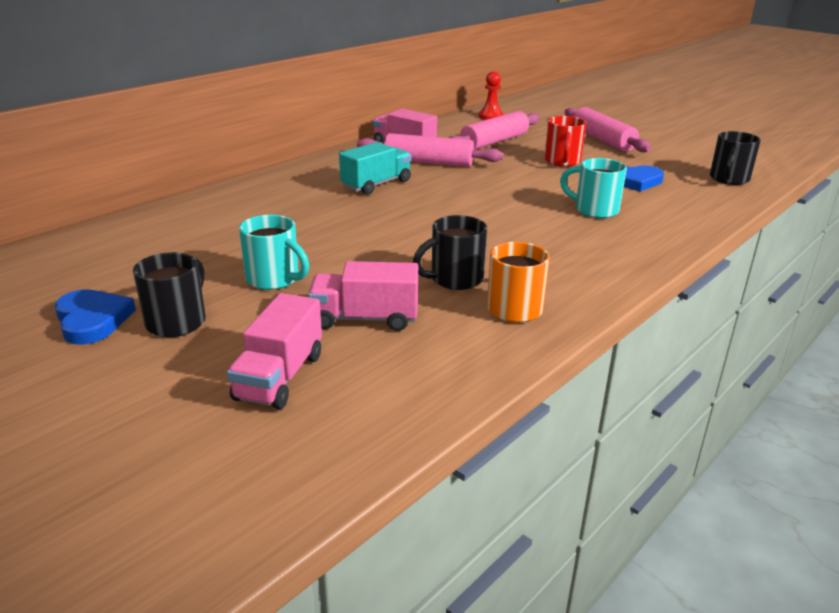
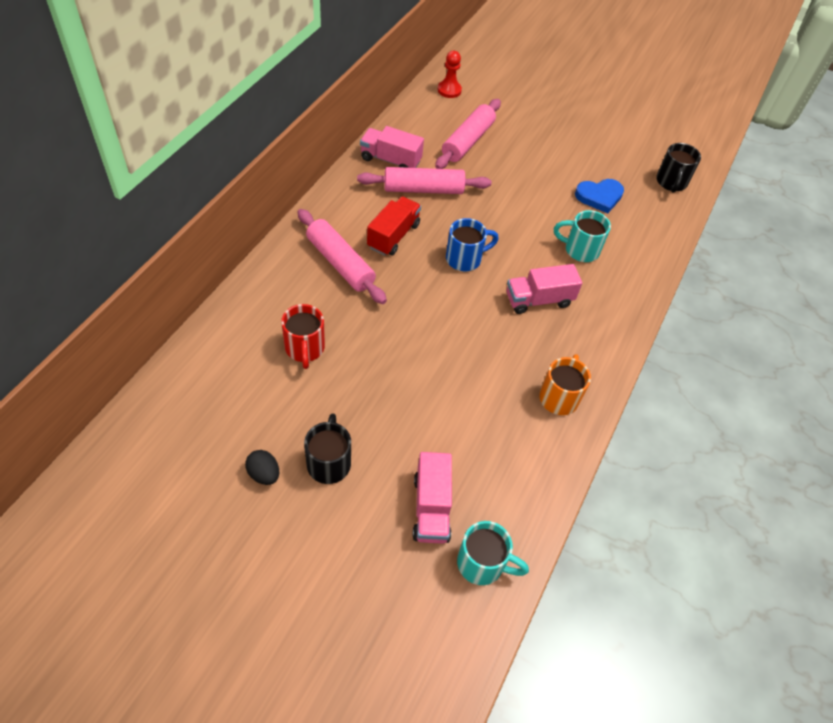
camera: 20 degrees left, 25 degrees up
blue heart [55,289,136,345] -> black egg [245,450,279,485]
turquoise mug [239,215,309,290] -> turquoise mug moved to [457,521,529,585]
pink truck [308,261,418,331] -> pink truck moved to [506,264,582,314]
turquoise truck [339,142,412,195] -> red truck [367,196,421,256]
black mug [413,215,487,290] -> none
red mug [544,116,586,167] -> red mug moved to [281,304,325,369]
pink rolling pin [565,107,651,152] -> pink rolling pin moved to [297,209,387,304]
none -> blue mug [446,218,499,271]

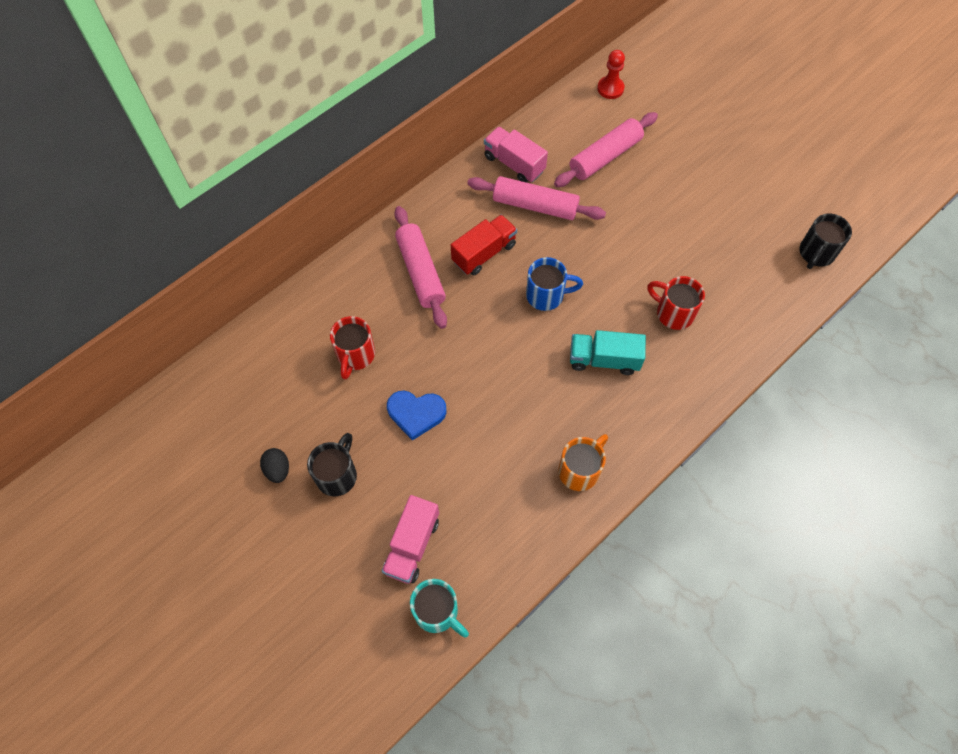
camera: 25 degrees right, 10 degrees up
pink truck [506,264,582,314] -> turquoise truck [570,330,646,375]
turquoise mug [554,210,611,262] -> red mug [647,276,705,330]
blue heart [575,179,624,213] -> blue heart moved to [387,391,447,441]

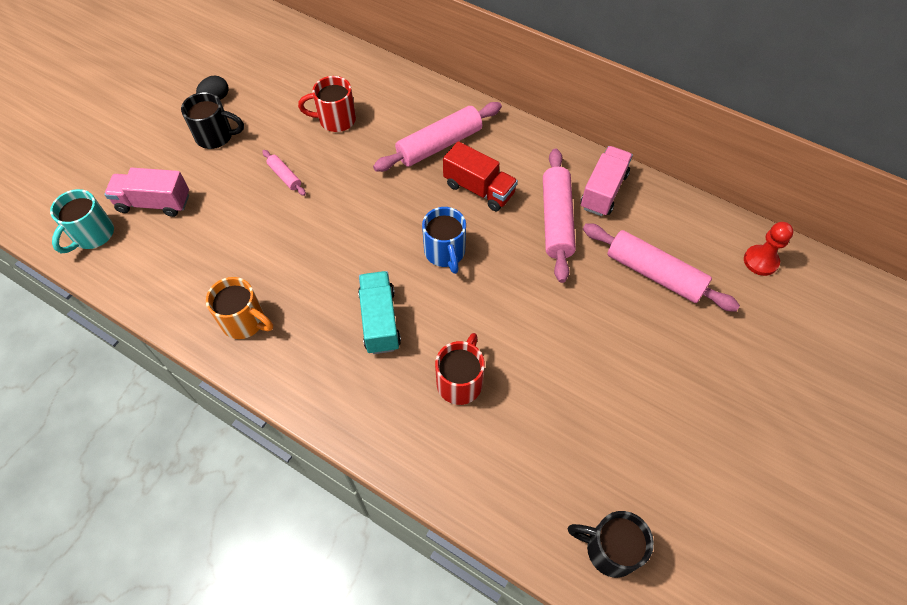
camera: 75 degrees right, 5 degrees down
blue heart [387,391,447,441] -> pink rolling pin [262,150,306,196]

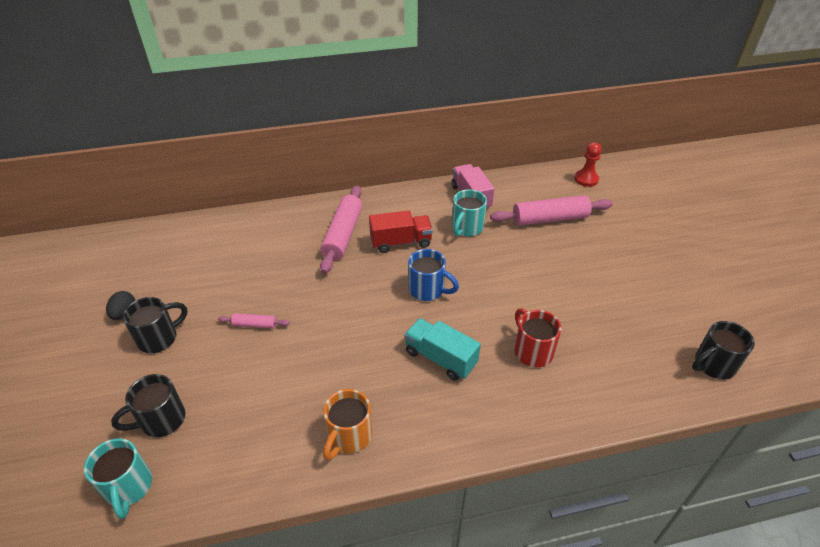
camera: 45 degrees left, 15 degrees down
pink truck [104,168,189,217] -> black mug [111,374,185,437]
orange mug [206,277,273,339] -> orange mug turned 135 degrees clockwise [323,389,372,461]
red mug [298,76,356,132] -> none
pink rolling pin [543,149,576,283] -> turquoise mug [452,189,487,237]

